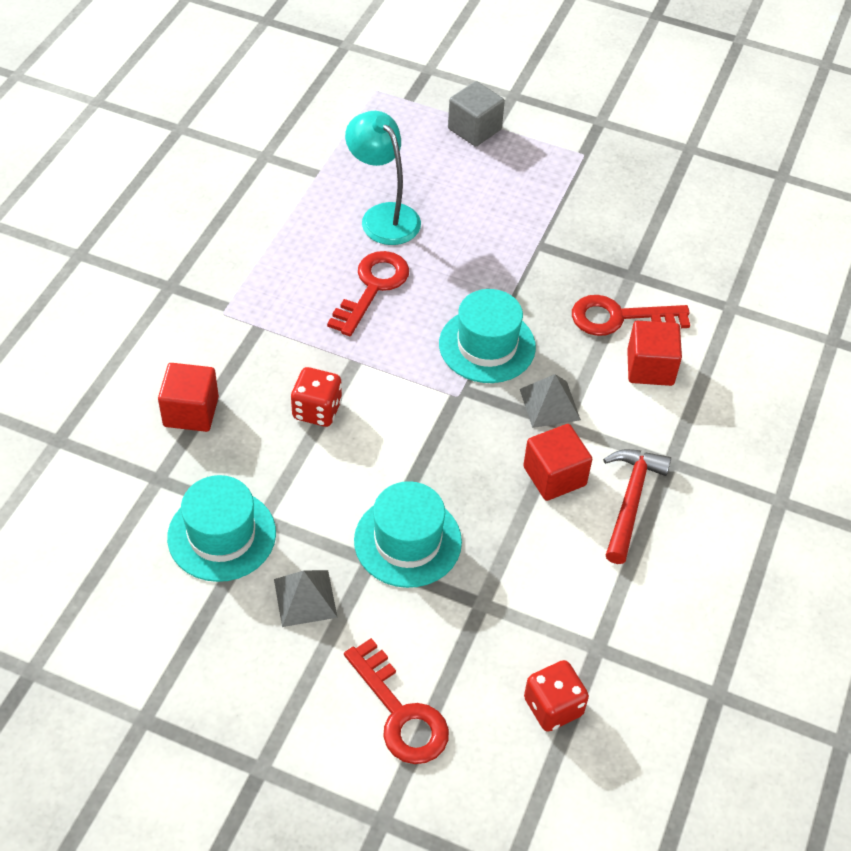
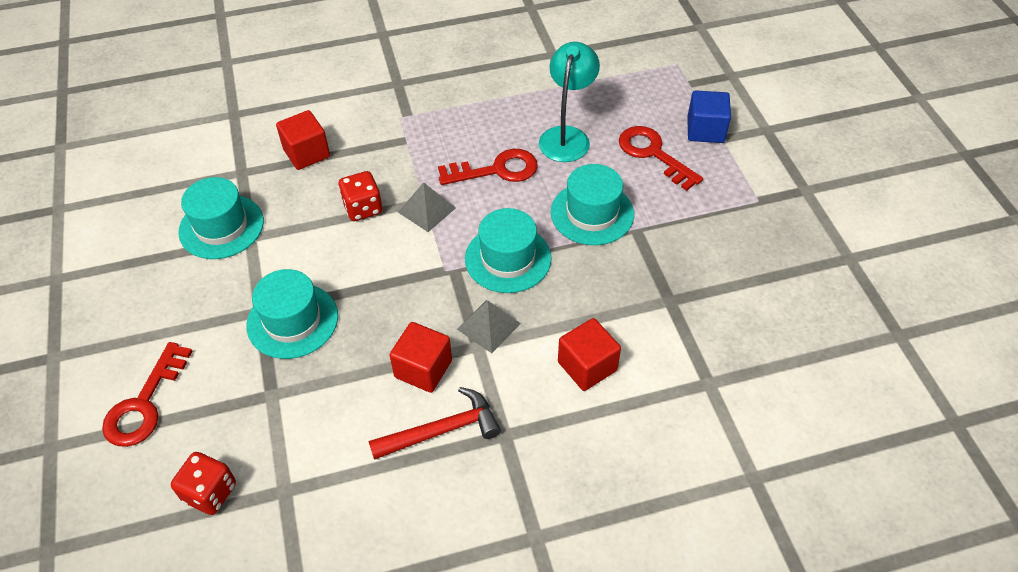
camera: 55 degrees right, 0 degrees up
grey pyramid [274,570,338,627] -> grey pyramid moved to [398,182,456,232]
grey cube [448,81,505,147] -> blue cube [687,90,731,143]
red key [572,295,690,336] -> red key moved to [619,126,703,191]
none -> turquoise hat [551,164,634,245]

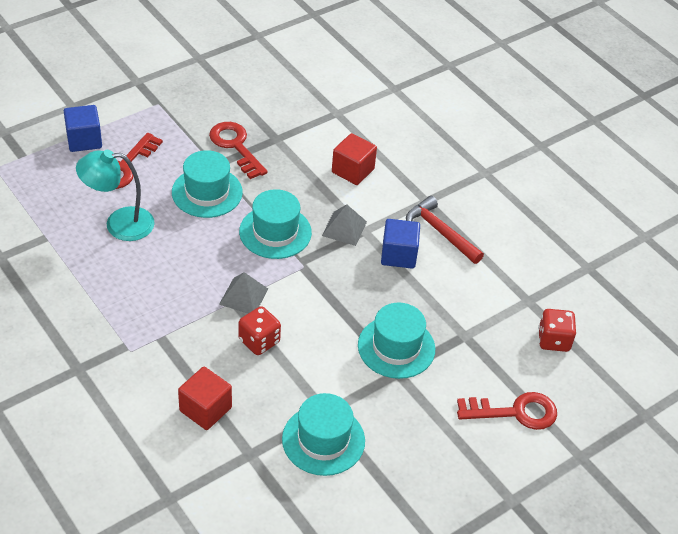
camera: 115 degrees left, 5 degrees down
red cube [390,322,452,393] -> blue cube [381,219,420,269]
red key [438,149,538,185] -> red key moved to [209,122,268,179]

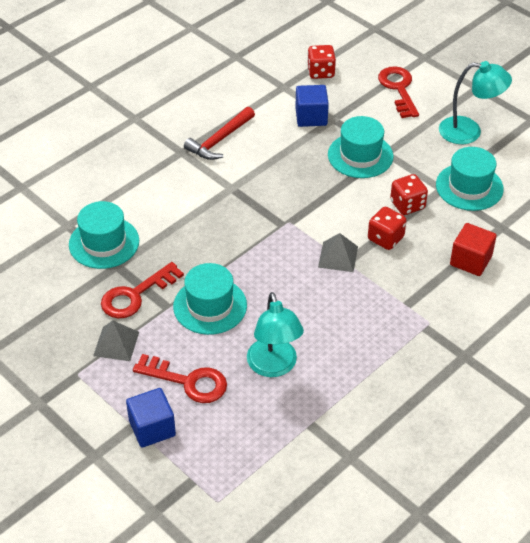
camera: 95 degrees left, 0 degrees up
turquoise hat [239,189,312,259] -> turquoise hat moved to [69,201,139,269]
grey pyramid [322,204,367,246] -> grey pyramid moved to [93,321,139,361]
red cube [332,133,377,185] -> none
blue cube [381,219,420,269] -> blue cube moved to [295,85,329,127]
none -> red dice [390,174,428,215]
none -> turquoise lamp [439,61,512,144]

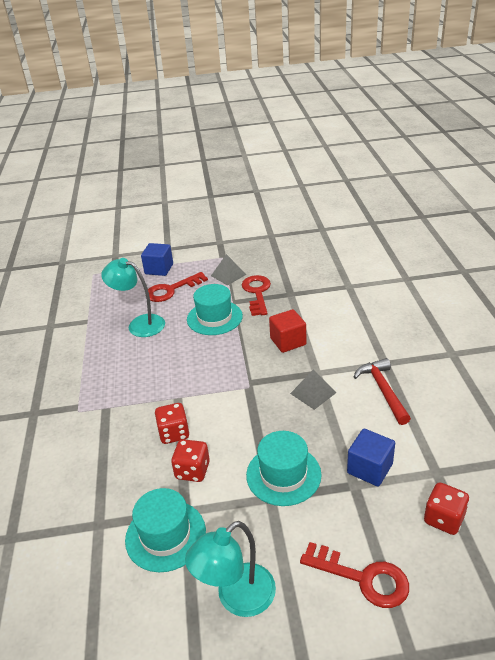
camera: 130 degrees right, 10 degrees down
turquoise hat [69,201,139,269] -> none
grey pyramid [318,233,358,272] -> grey pyramid moved to [290,370,336,410]
red cube [450,223,497,276] -> red cube moved to [269,309,306,353]

